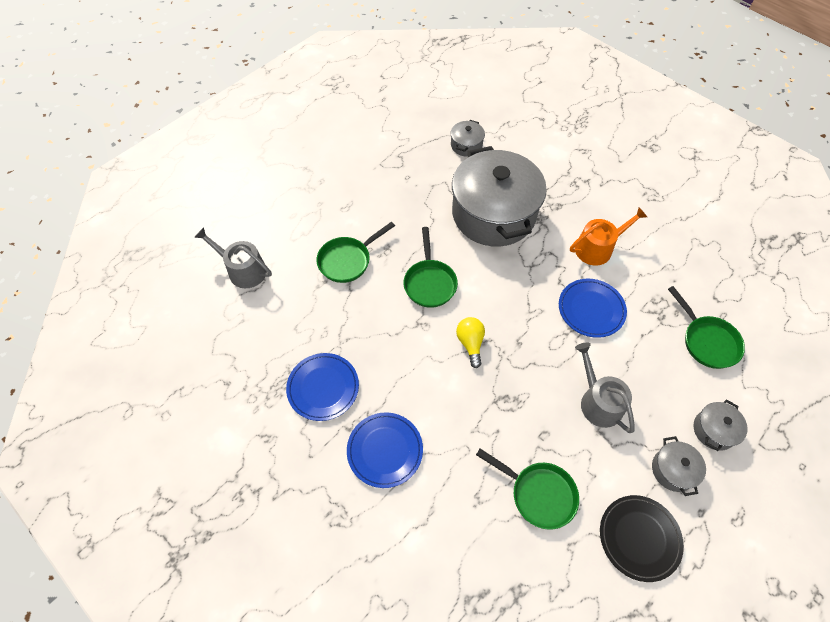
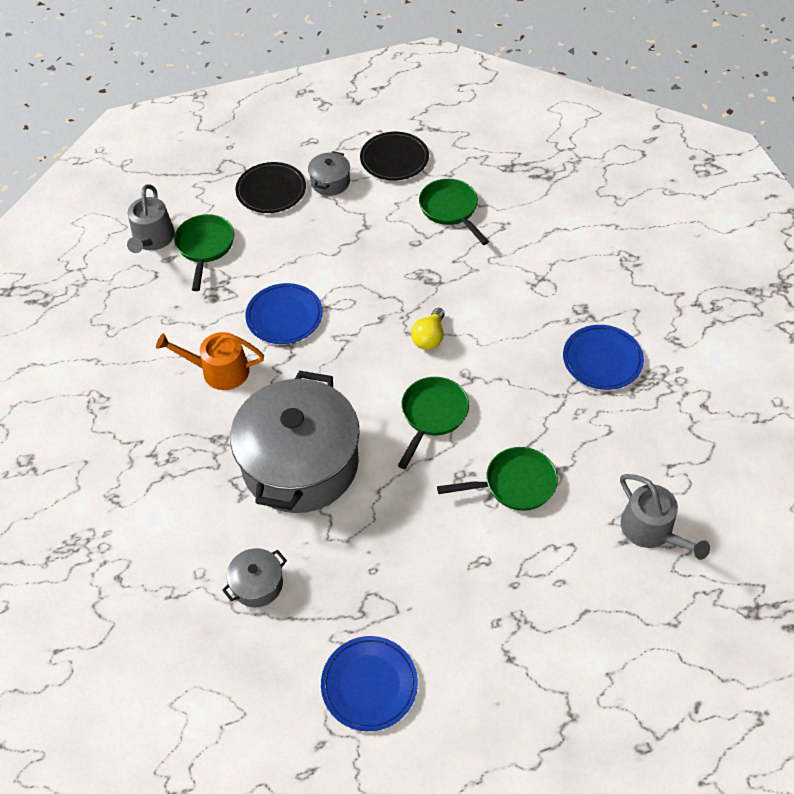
camera: 150 degrees left, 5 degrees down
blue plate [347,412,423,488] -> blue plate moved to [321,636,418,731]
grey watering can [575,343,635,433] -> grey watering can moved to [127,184,175,253]
grey pot [693,399,748,451] -> black plate [235,162,306,213]

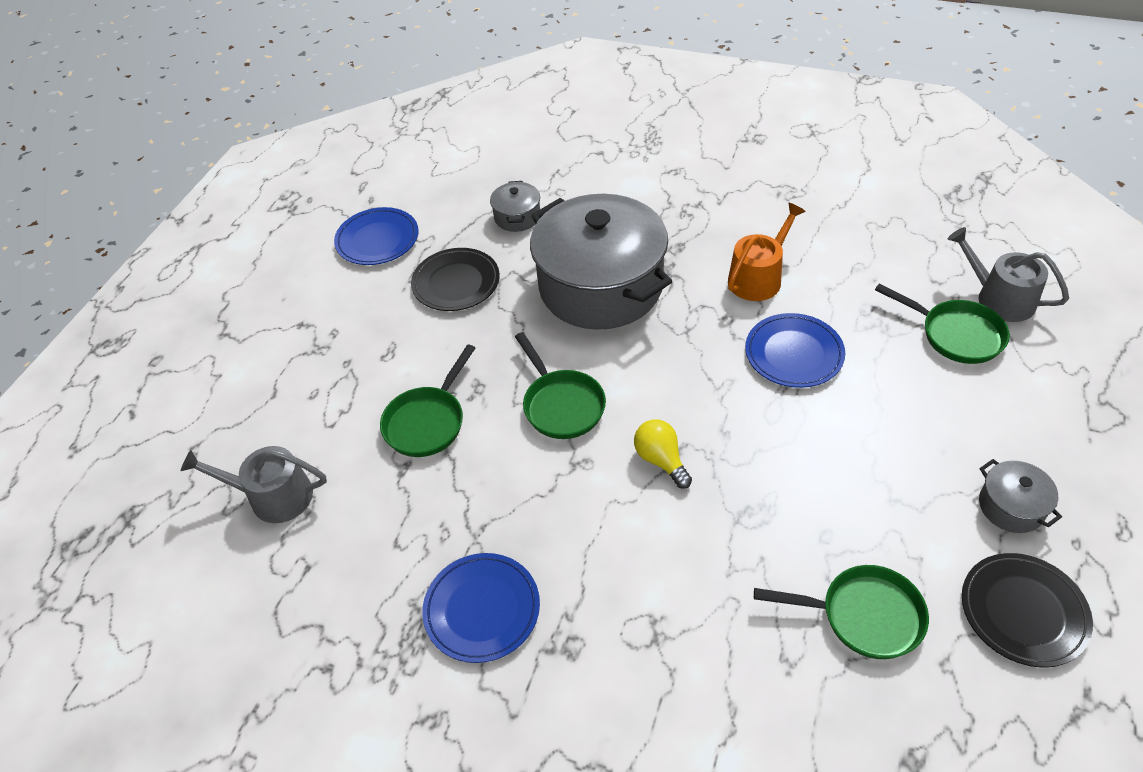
camera: 130 degrees right, 5 degrees down
black plate [235,162,306,213] -> black plate moved to [411,248,500,311]

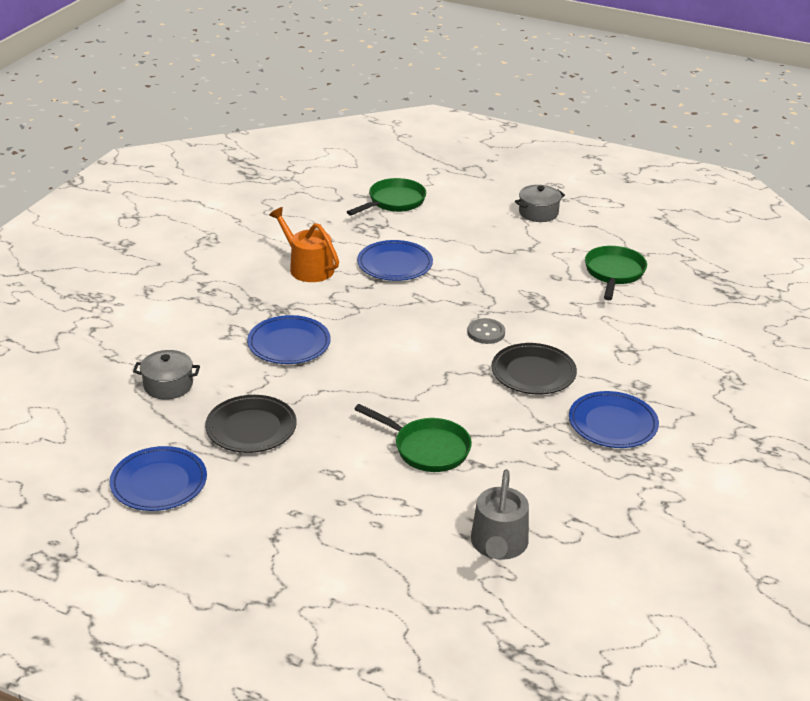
camera: 90 degrees left, 15 degrees down
green pan [515,332,606,439] -> none
grey pot [530,194,672,330] -> blue plate [247,315,331,364]
yellow light bulb [634,419,692,489] -> grey button [467,318,505,344]
grey watering can [948,227,1069,322] -> none
black plate [962,553,1093,667] -> black plate moved to [492,343,577,394]

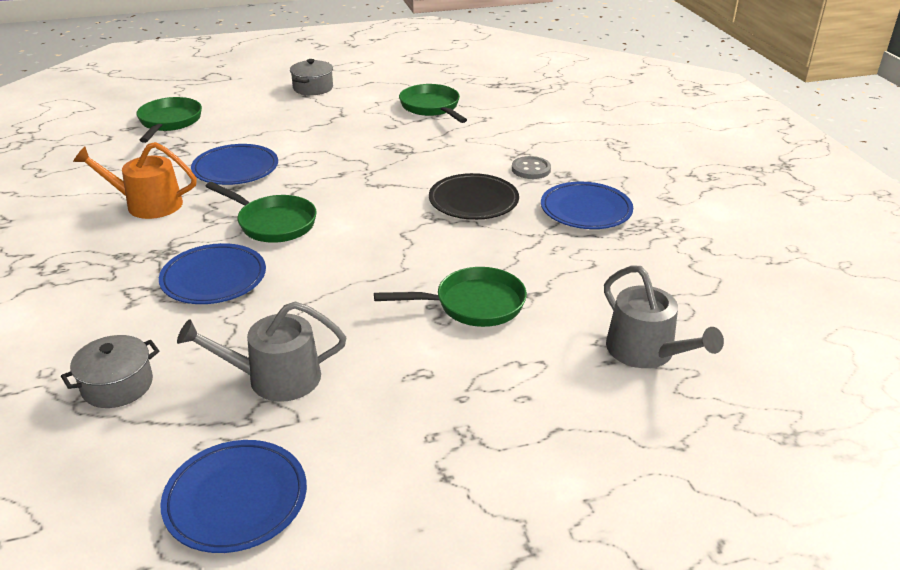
camera: 40 degrees left, 0 degrees up
black plate [205,395,297,453] -> grey watering can [177,301,346,402]
grey button [467,318,505,344] -> grey button moved to [512,156,551,179]
none -> green pan [205,182,317,243]

